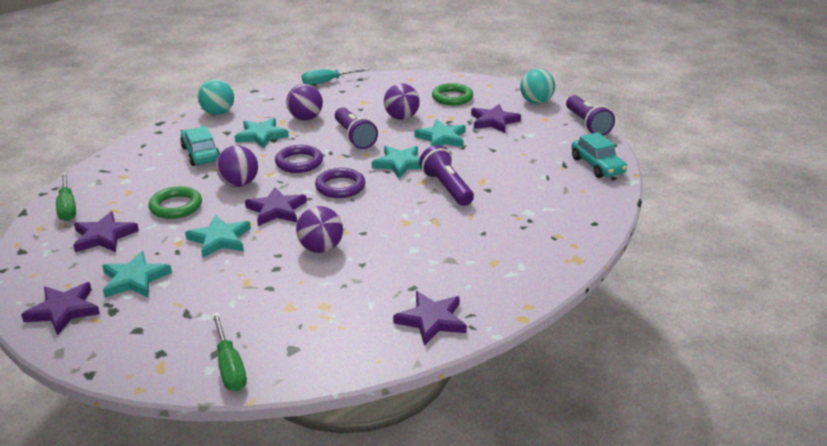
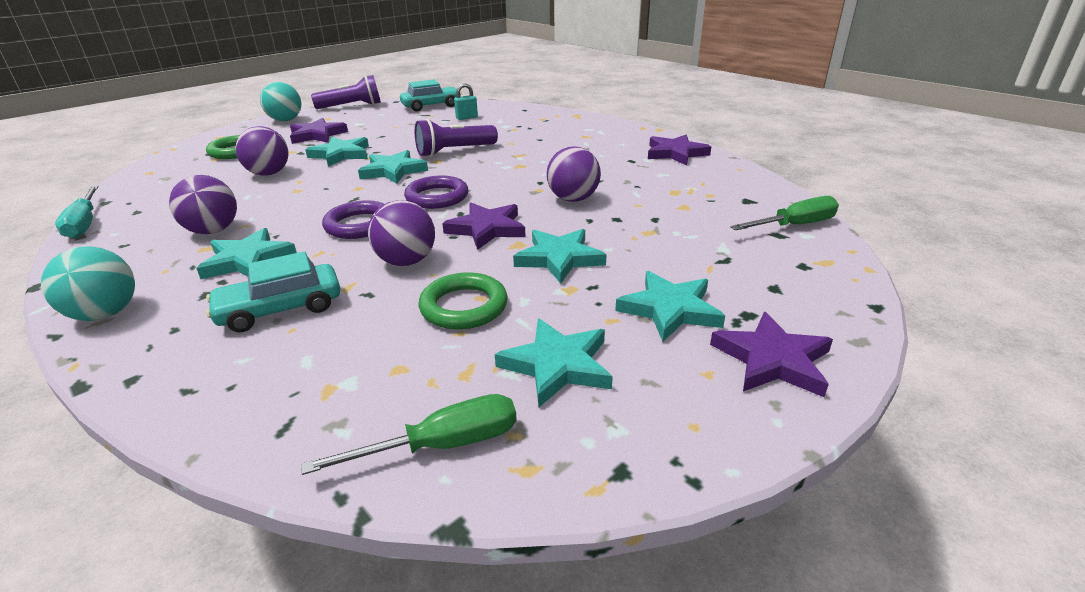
camera: 90 degrees left, 0 degrees up
purple star [73,211,139,252] -> turquoise star [495,319,613,407]
purple flashlight [335,107,378,149] -> none
none -> turquoise padlock [454,84,478,120]

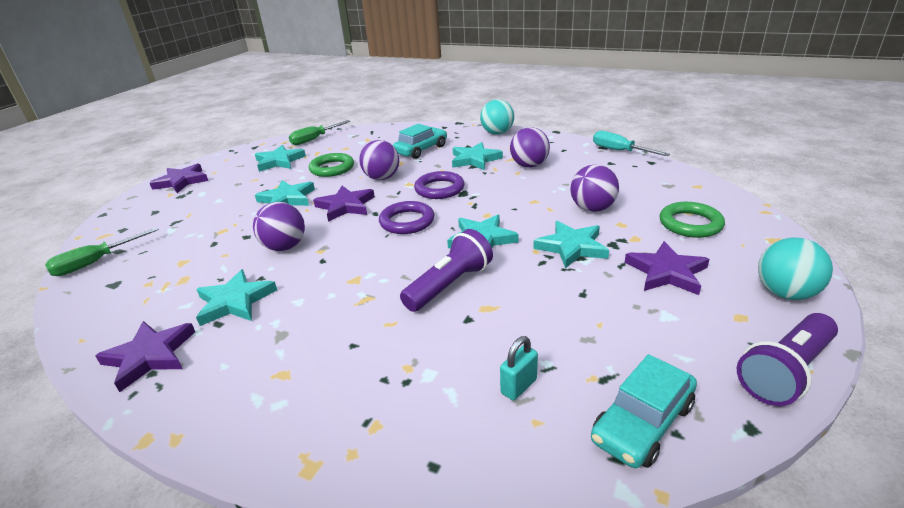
camera: 160 degrees right, 0 degrees up
turquoise star [615,271,725,342] -> turquoise star moved to [196,269,277,326]

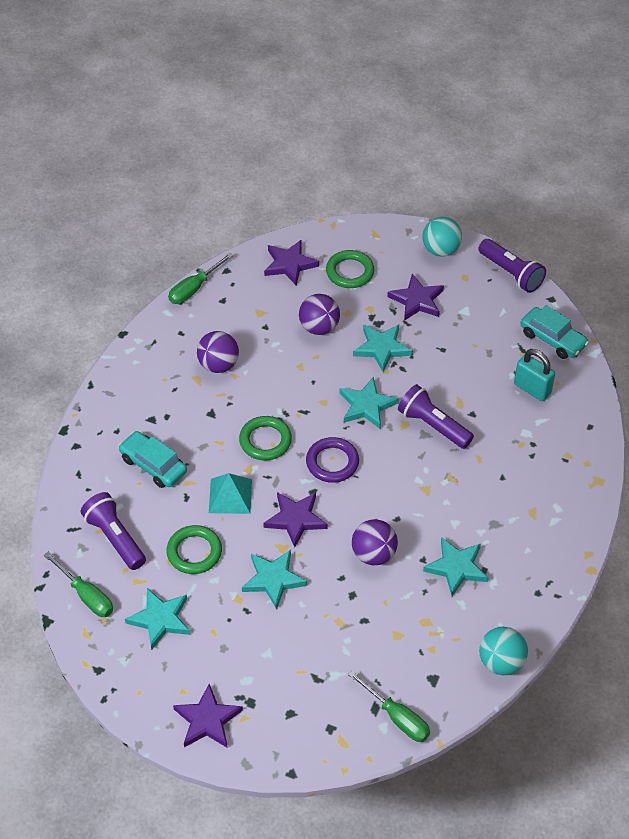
camera: 95 degrees left, 20 degrees up
purple star [95,321,195,392] -> purple star moved to [264,240,319,286]
purple ball [359,140,399,180] -> turquoise pyramid [209,473,252,514]
purple ring [414,171,464,199] -> green ring [239,416,292,460]
turquoise star [452,142,503,170] -> none
turquoise ball [480,99,514,135] -> turquoise ball moved to [479,627,528,675]
turquoise padlock [500,336,538,400] -> turquoise padlock [514,349,555,401], size x1.56
turquoise screwdriver [593,131,670,156] -> green screwdriver [168,253,233,304]
none -> purple flashlight [81,492,146,570]

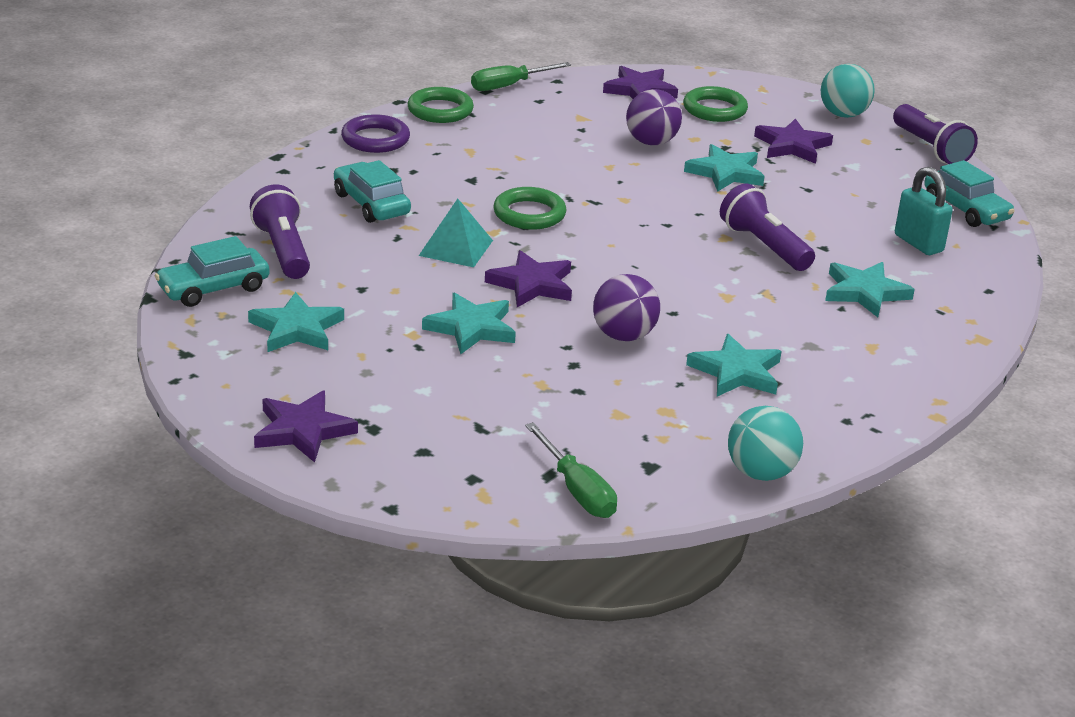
camera: 15 degrees right, 20 degrees down
green screwdriver [44,552,113,617] -> turquoise car [155,236,270,307]
green ring [166,525,222,574] -> green ring moved to [407,87,474,123]
purple ball [197,331,239,373] -> none
purple ring [306,437,359,483] -> purple ring moved to [341,114,410,153]
turquoise star [340,377,399,429] -> turquoise star moved to [825,262,915,317]

